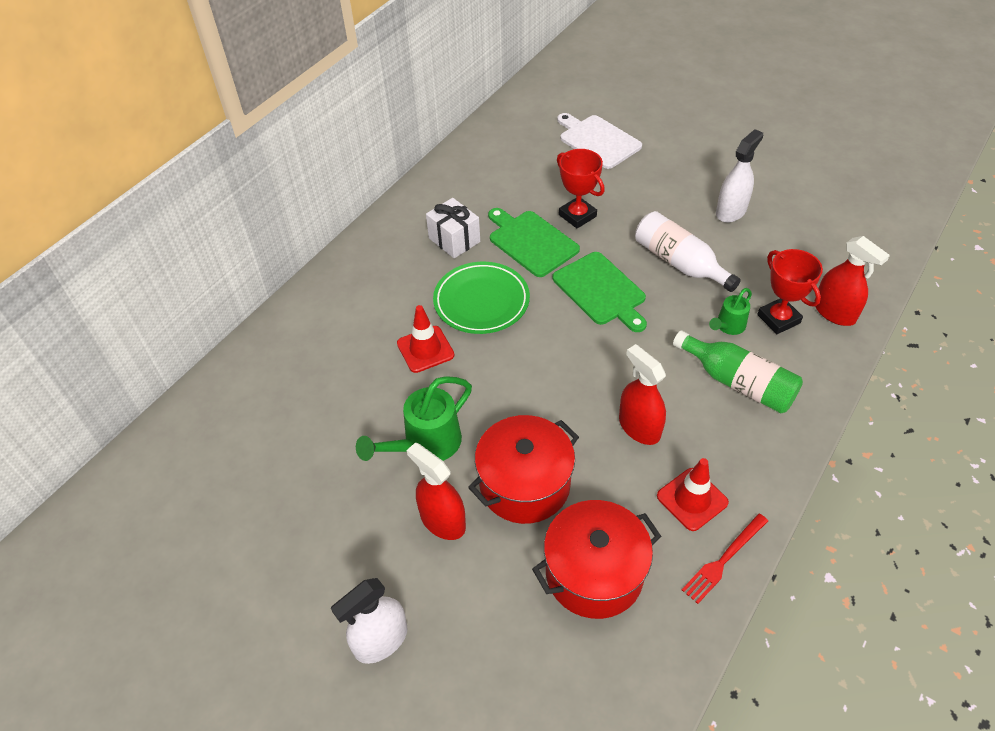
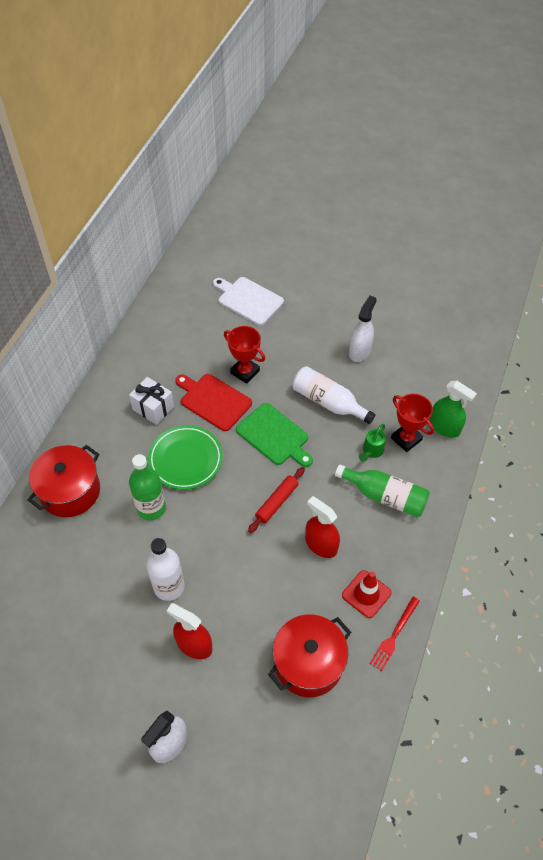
camera: 15 degrees left, 5 degrees up
green watering can [356,376,472,461] -> white bottle [146,538,185,601]
red traffic cone [397,305,454,373] -> green bottle [129,454,166,520]
red pot [468,415,579,524] -> red pot moved to [27,445,100,517]
green cutting board [488,208,580,277] -> red cutting board [175,374,252,431]
red spray bottle [815,236,890,326] -> green spray bottle [430,381,477,438]
none -> red rolling pin [248,467,305,533]

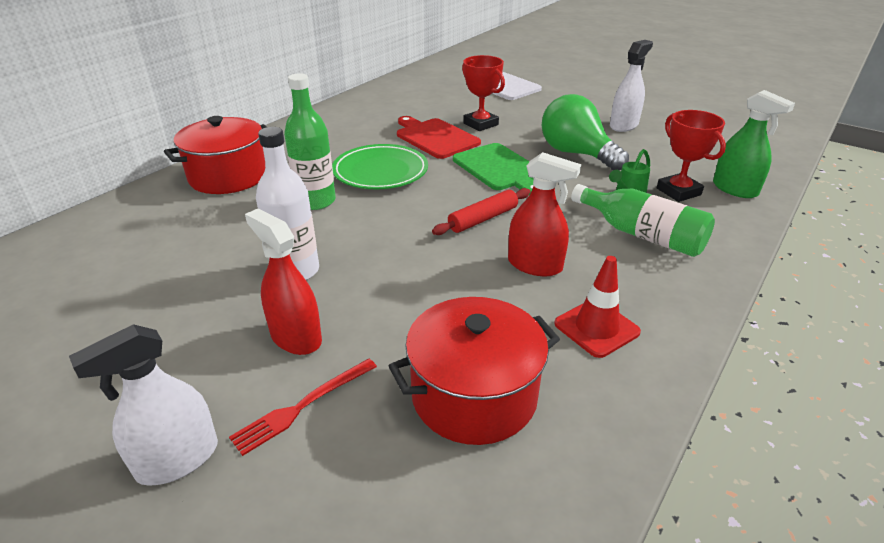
camera: 15 degrees right, 20 degrees down
white gift [129,377,174,425] -> none
white bottle [292,366,375,424] -> green light bulb [542,94,629,170]
red spray bottle [305,496,340,558] -> red spray bottle turned 150 degrees clockwise [508,152,581,276]
red fork [369,597,420,671] -> red fork moved to [229,358,377,456]

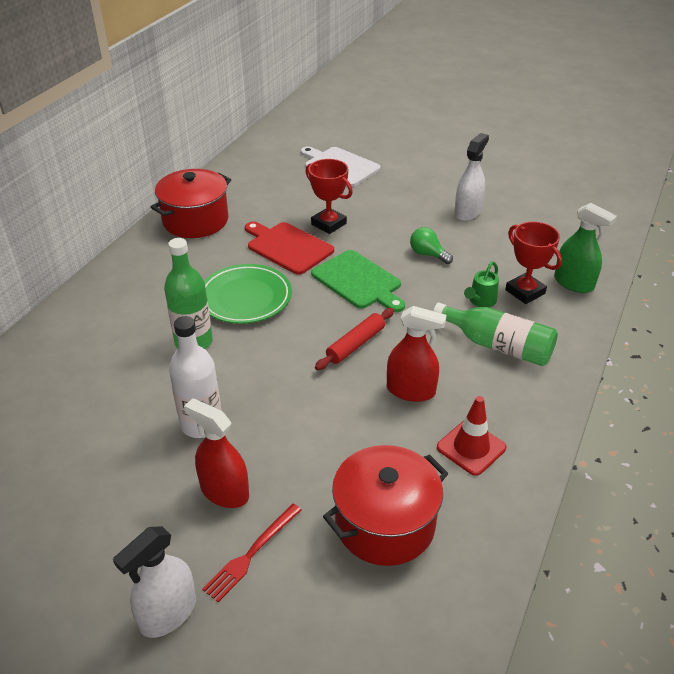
camera: 10 degrees left, 5 degrees up
red pot [164,116,267,194] -> red pot moved to [151,169,231,238]
green light bulb [542,94,629,170] -> green light bulb [410,227,453,264], size x0.51

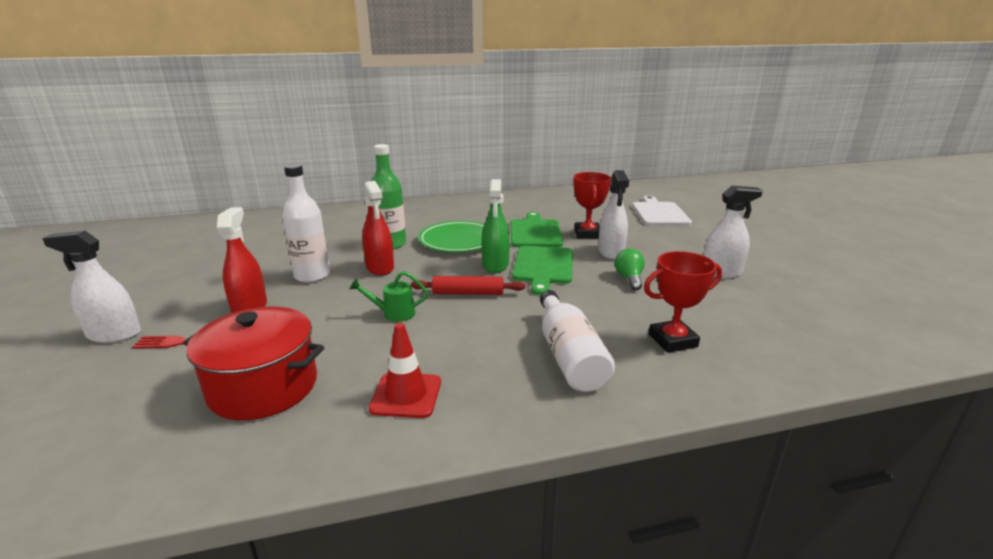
camera: 50 degrees right, 15 degrees down
red pot [151,169,231,238] -> none
red cutting board [245,222,334,275] -> green cutting board [511,212,563,247]
red spray bottle [387,306,447,402] -> red spray bottle moved to [362,181,394,276]
green bottle [433,303,558,366] -> white bottle [540,290,615,392]
green watering can [464,261,499,307] -> green watering can moved to [349,271,428,322]
red trophy [505,222,562,304] -> red trophy turned 60 degrees clockwise [644,251,722,353]
green spray bottle [554,203,617,293] -> green spray bottle moved to [482,179,510,273]
none -> white spray bottle [598,170,629,260]

